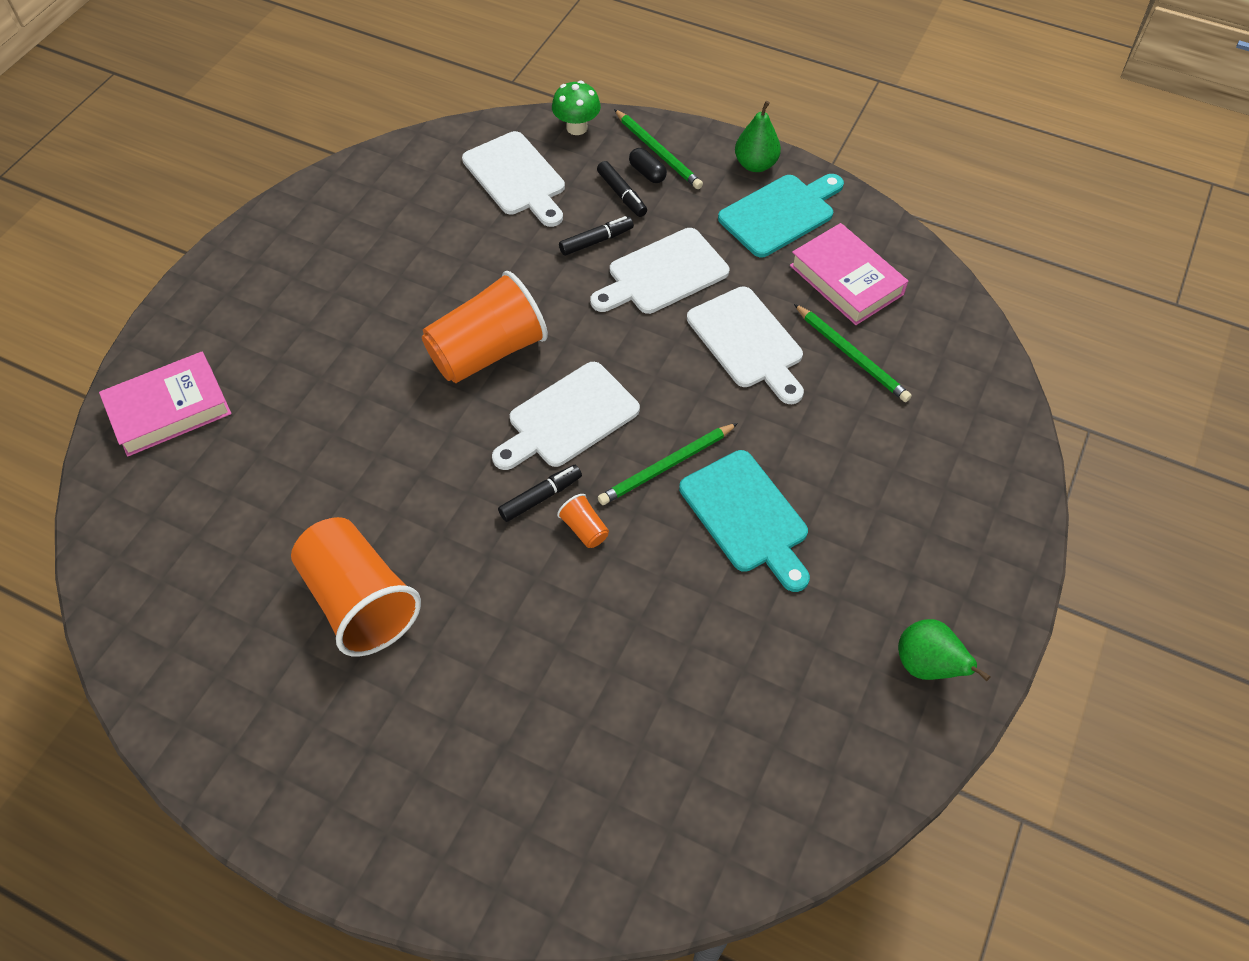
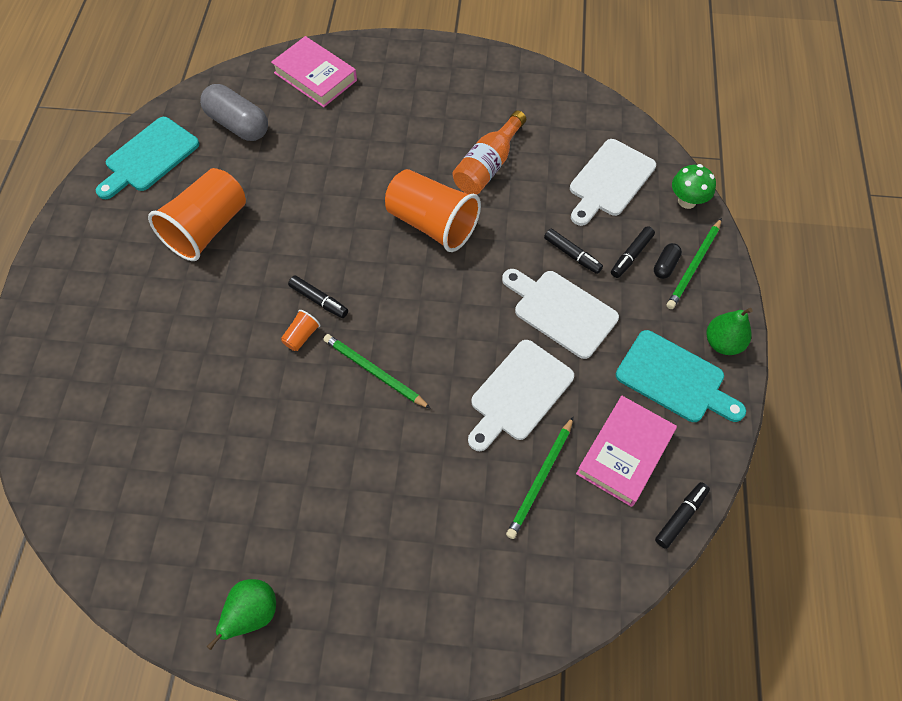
camera: 70 degrees right, 5 degrees up
white cutting board [492,362,640,470] -> none
turquoise cutting board [679,450,810,592] -> turquoise cutting board moved to [96,117,199,199]
none -> grey capsule [200,84,268,141]
none -> orange bottle [453,110,526,194]
none -> black marker [655,482,710,549]

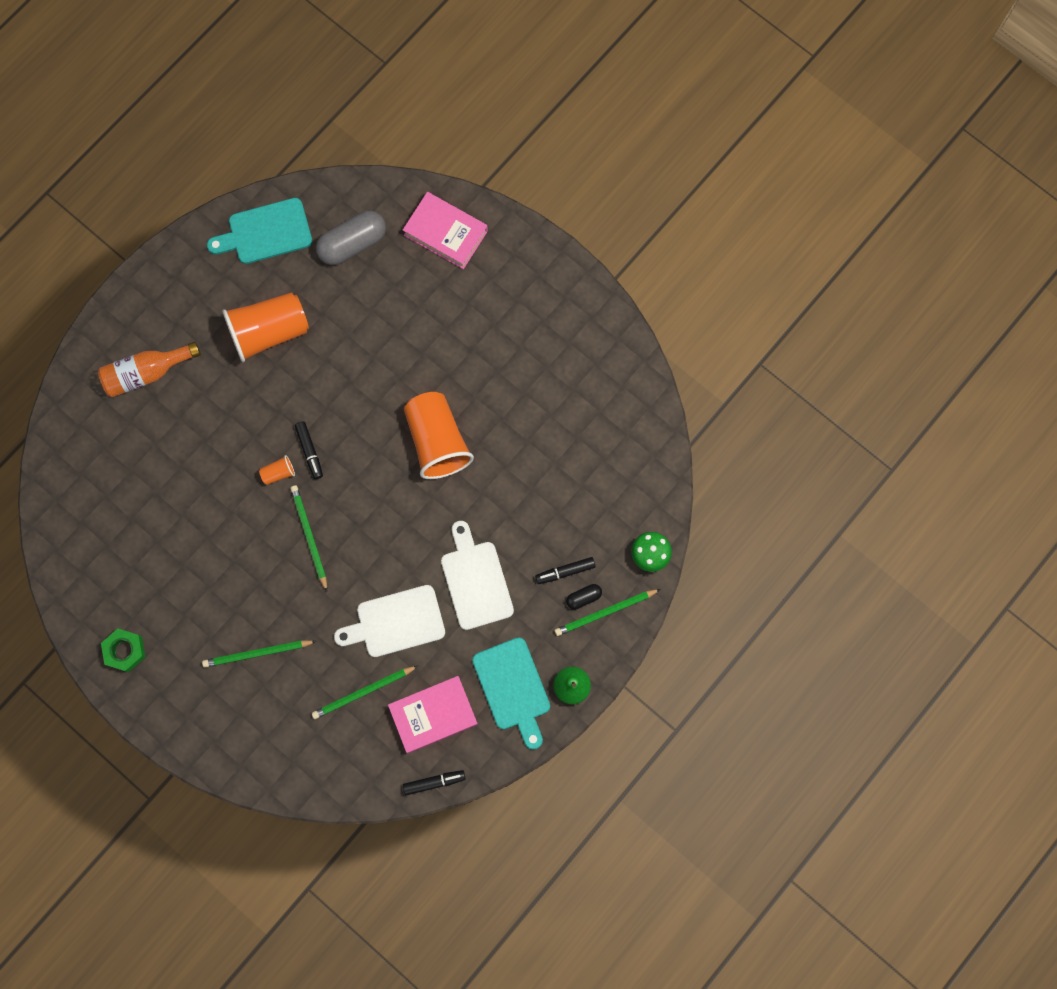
camera: 35 degrees right, 15 degrees up
grey capsule [200,84,268,141] -> grey capsule turned 75 degrees clockwise [316,211,386,265]
green pear [207,579,276,650] -> green nut [101,629,146,672]
pink book [271,36,357,107] -> pink book turned 45 degrees counterclockwise [403,192,488,269]
orange bottle [453,110,526,194] -> orange bottle moved to [98,341,201,397]
black marker [544,229,603,274] -> none
white cutting board [570,139,656,226] -> none
none -> green pencil [202,640,316,668]

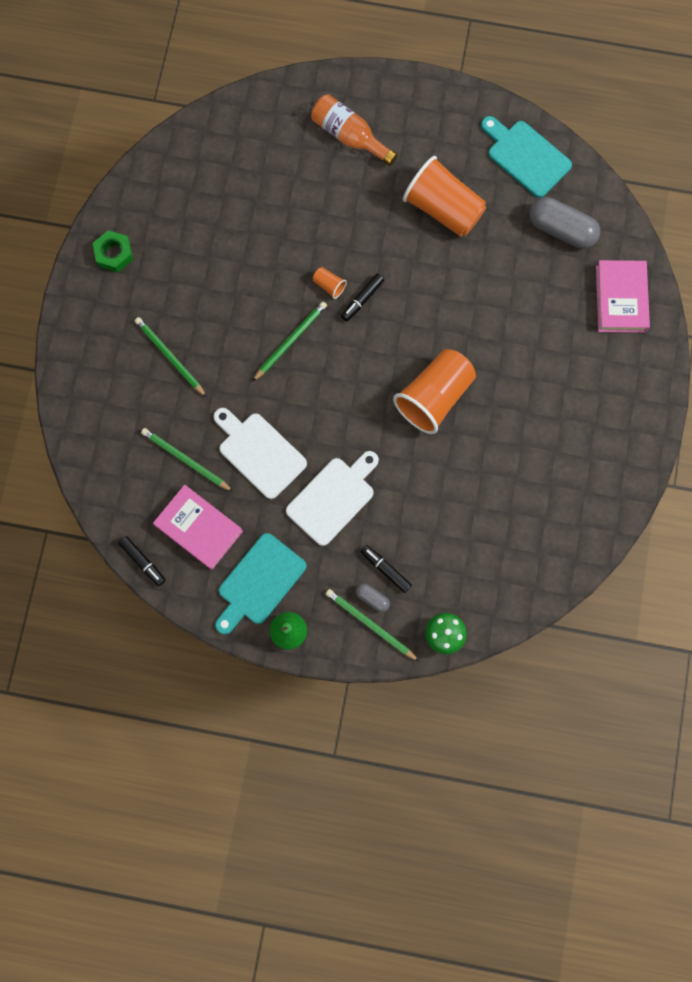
camera: 60 degrees right, 0 degrees up
black capsule [566,584,602,610] -> grey capsule [356,583,390,612]

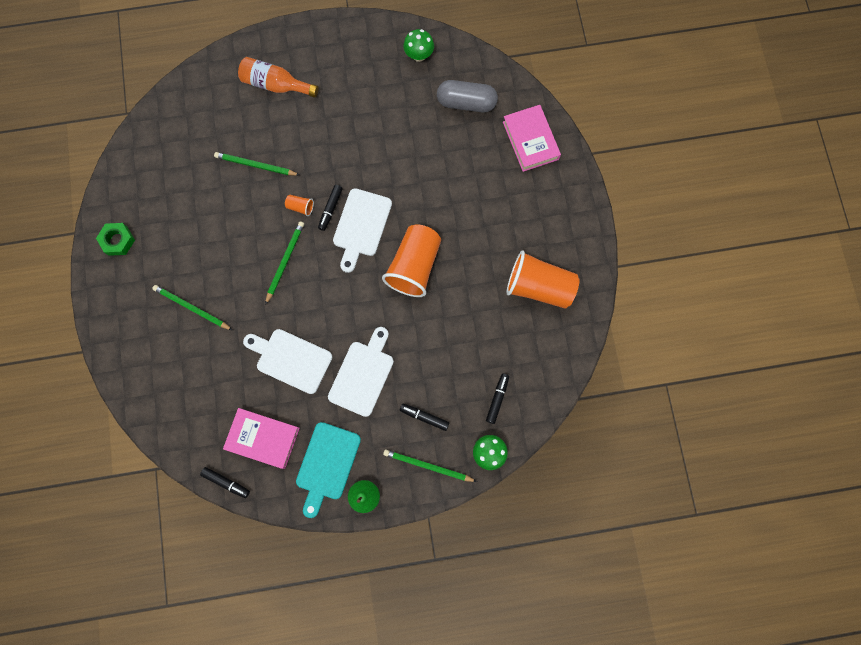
camera: 20 degrees left, 0 degrees up
green pencil [141,428,233,492] -> green pencil moved to [214,152,299,176]
grey capsule [356,583,390,612] -> none
orange cup [403,156,486,237] -> orange cup moved to [506,250,580,309]
turquoise cutting board [481,116,572,198] -> green mushroom [403,29,434,62]
none -> white cutting board [333,188,392,273]
none -> black marker [486,373,509,424]

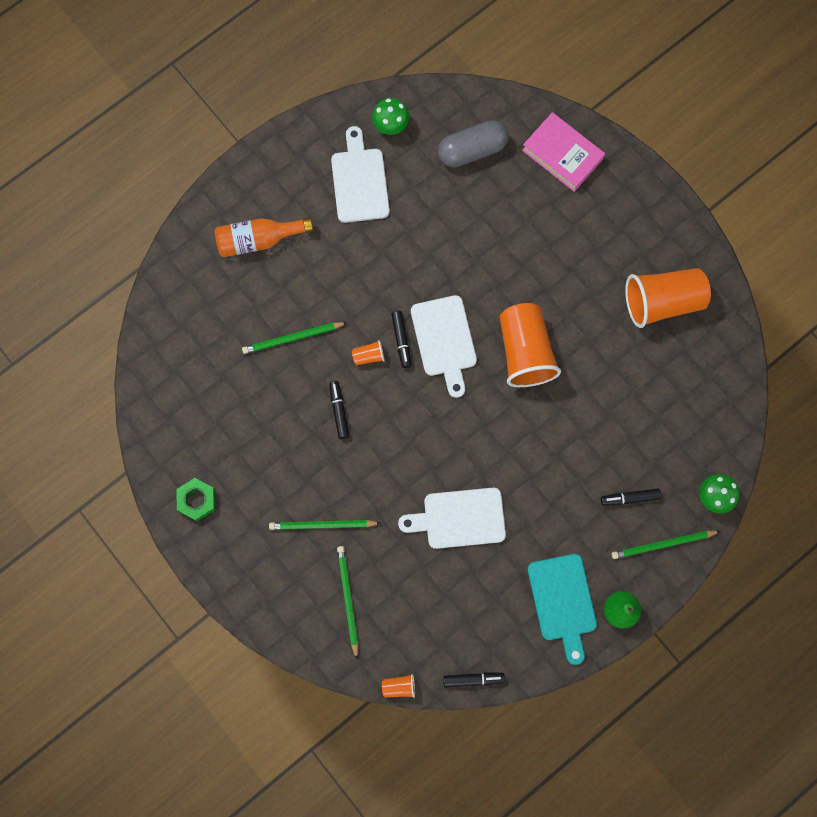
camera: 30 degrees left, 0 degrees up
pink book [223,408,300,469] -> none
green pencil [265,221,304,305] -> green pencil moved to [337,546,358,659]
white cutting board [328,327,394,417] -> white cutting board moved to [331,126,390,223]
black marker [486,373,509,424] -> black marker moved to [329,381,349,439]
none -> orange cup [382,674,415,698]

